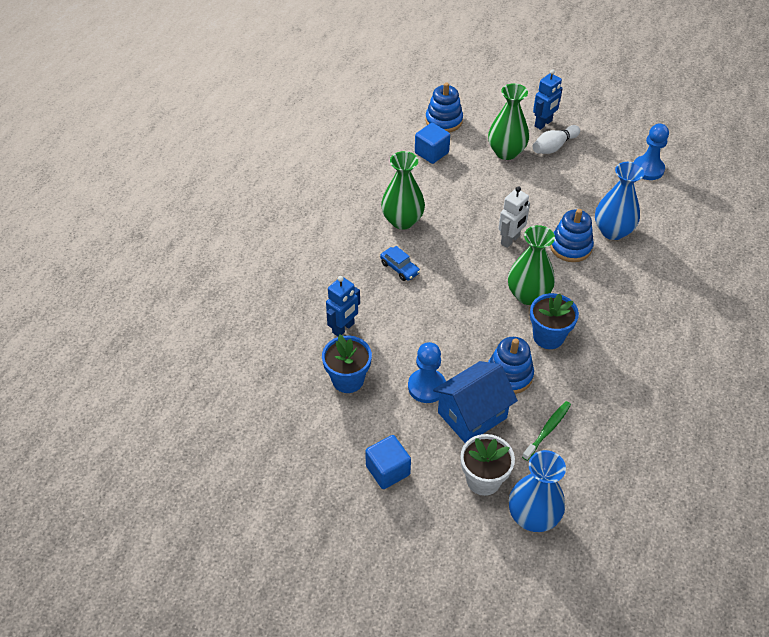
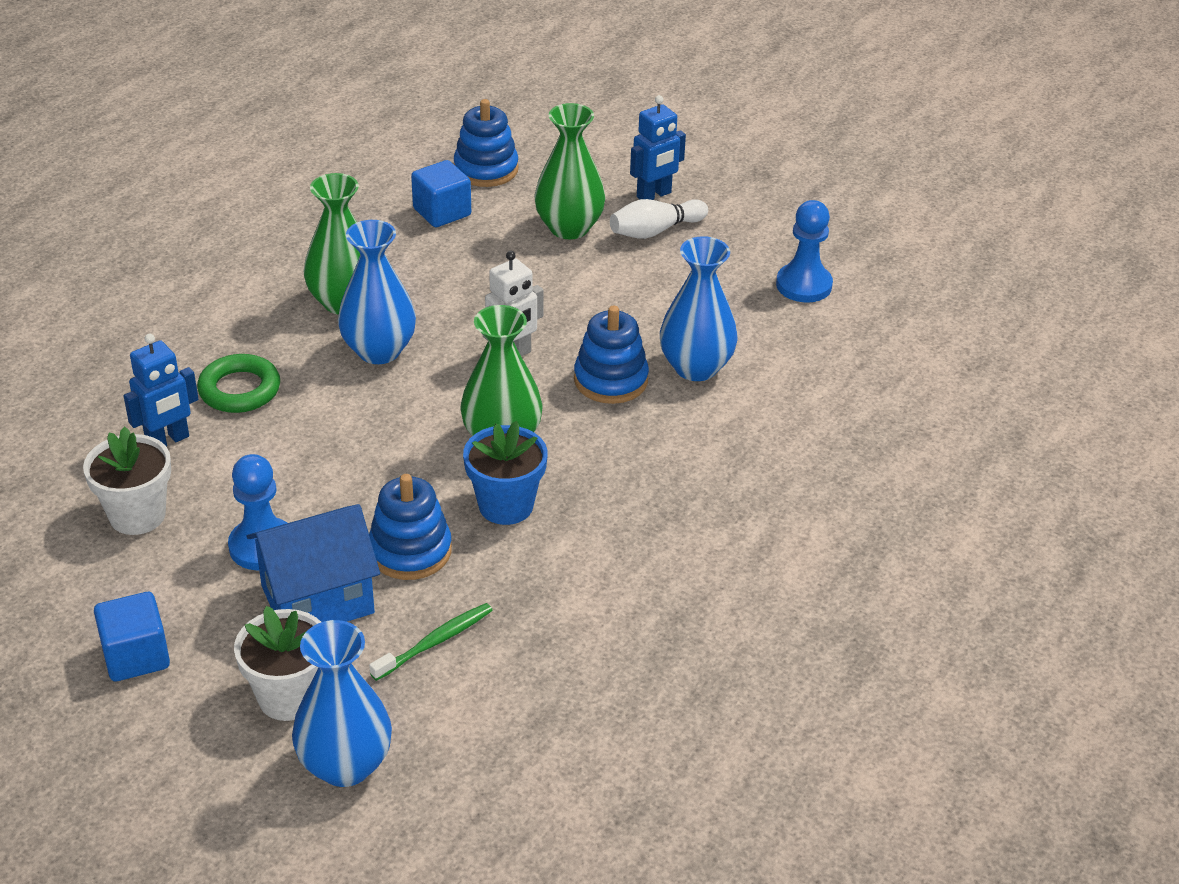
camera: 10 degrees right, 10 degrees down
blue flower pot [322,334,372,393] -> white flower pot [83,426,171,535]
blue car [380,246,420,281] -> none
none -> green ring [197,354,280,413]
none -> blue vase [338,220,416,364]

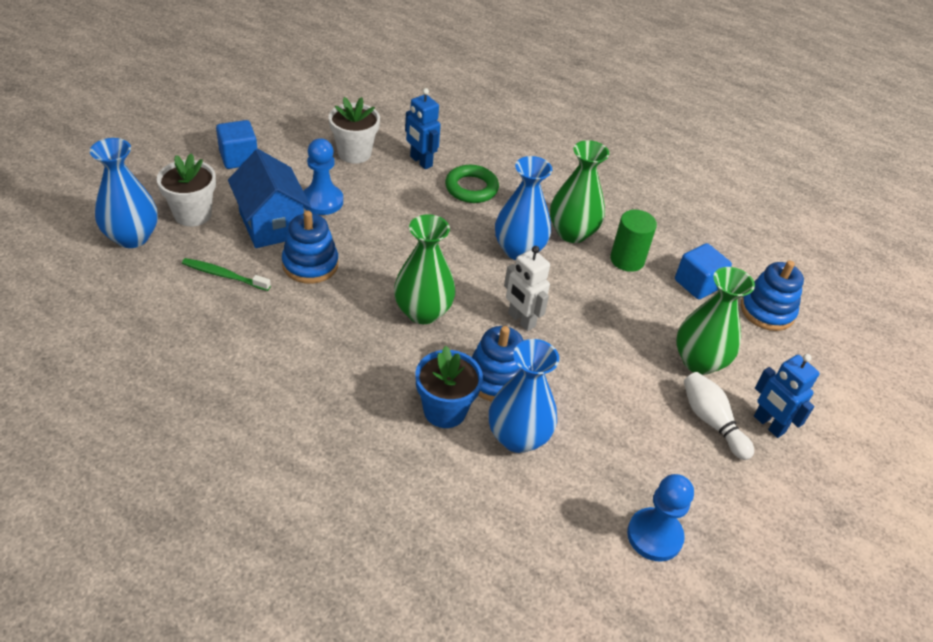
camera: 85 degrees right, 5 degrees up
green toothbrush [369,603,493,681] -> green toothbrush turned 150 degrees clockwise [182,258,271,291]
blue flower pot [463,421,548,525] -> blue flower pot moved to [415,346,483,428]
none -> green cylinder [610,210,657,272]

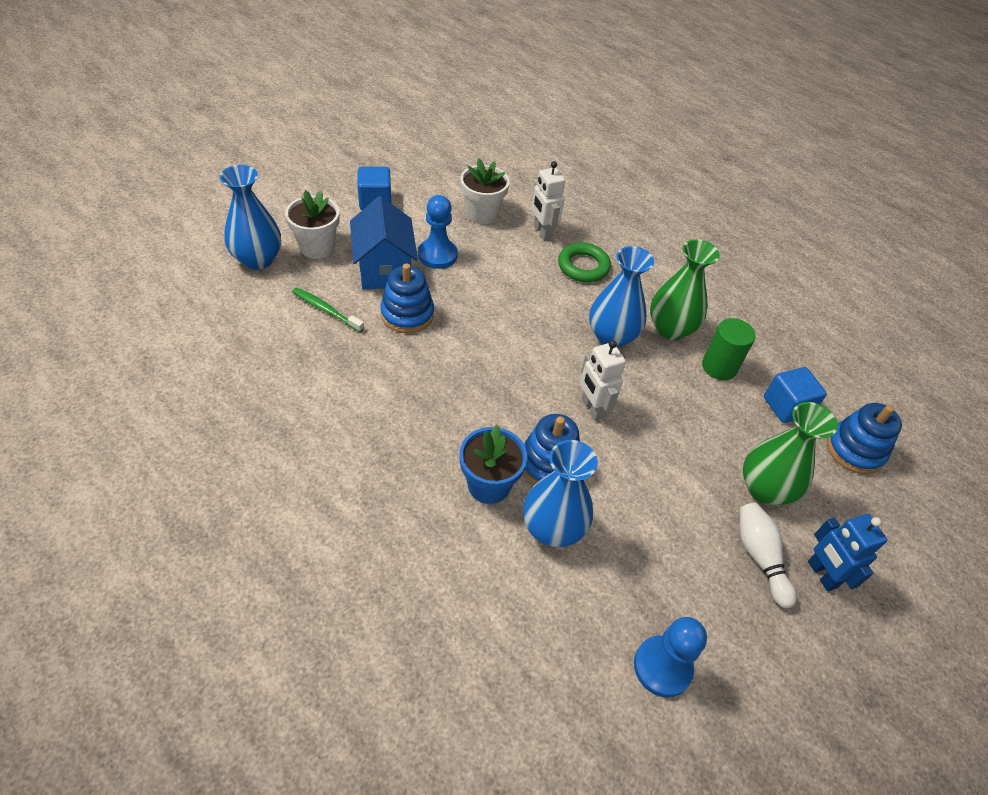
camera: 15 degrees right, 5 degrees up
green vase [394,214,455,324] -> none
blue robot [405,88,441,169] -> white robot [531,161,565,240]

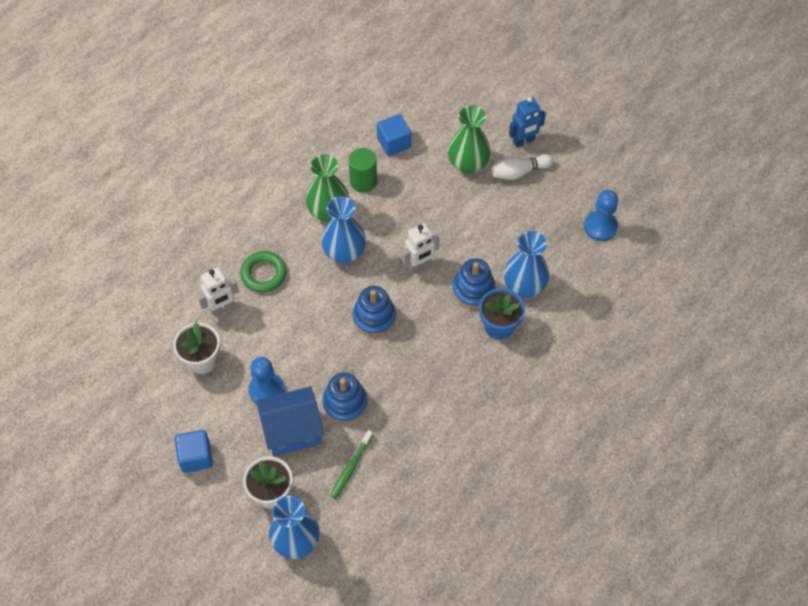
camera: 90 degrees left, 10 degrees up
blue stacking toy [827,403,902,474] -> blue stacking toy moved to [353,286,396,337]

